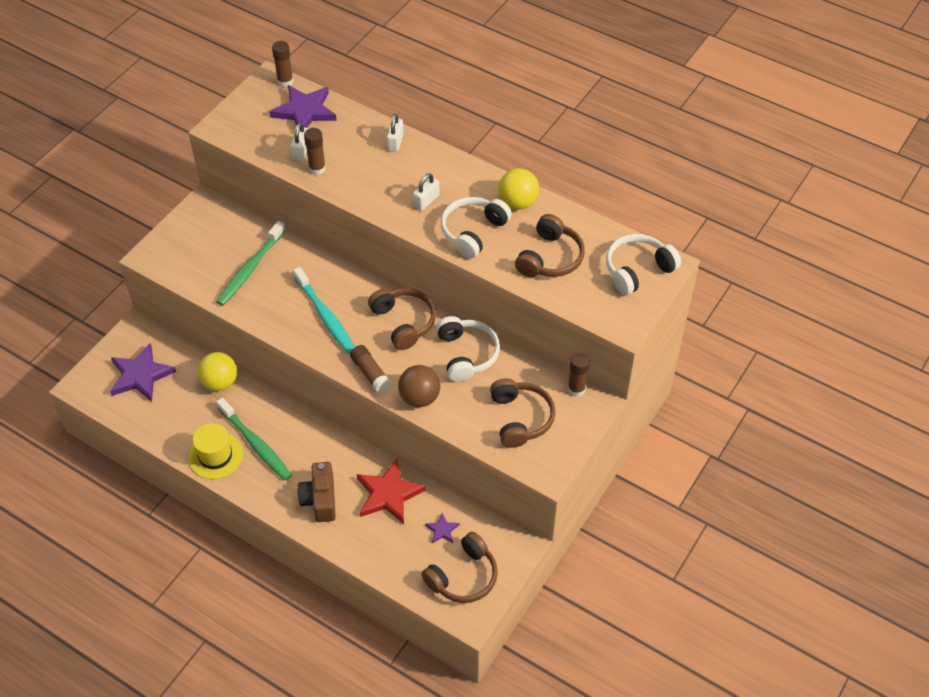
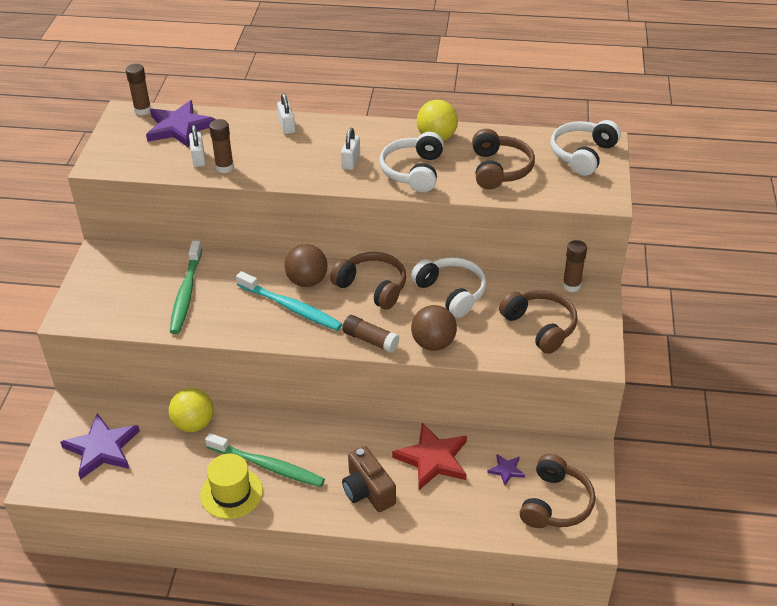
camera: 25 degrees left, 10 degrees down
none -> brown ball [284,244,327,287]

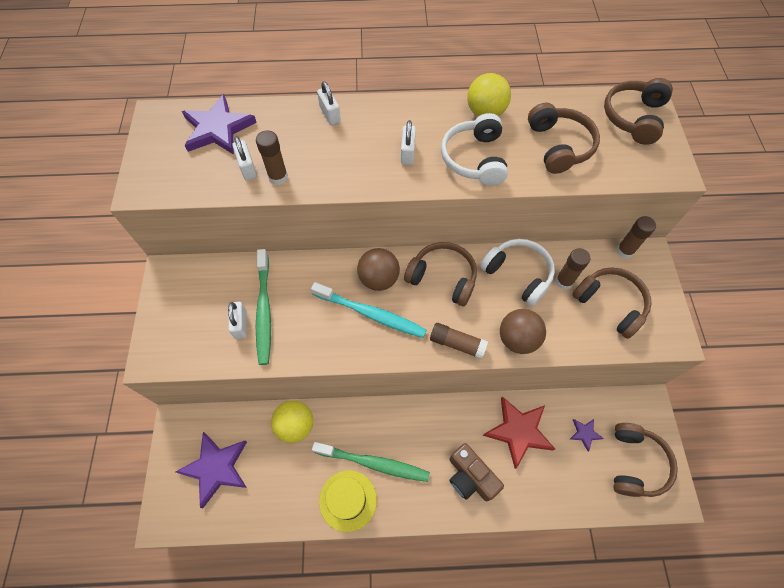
camera: 10 degrees left, 20 degrees up
brown glue stick [126,64,151,115] -> brown glue stick moved to [555,248,591,289]
white headphones [551,120,621,176] -> brown headphones [604,78,673,145]
none -> white padlock [228,302,247,339]

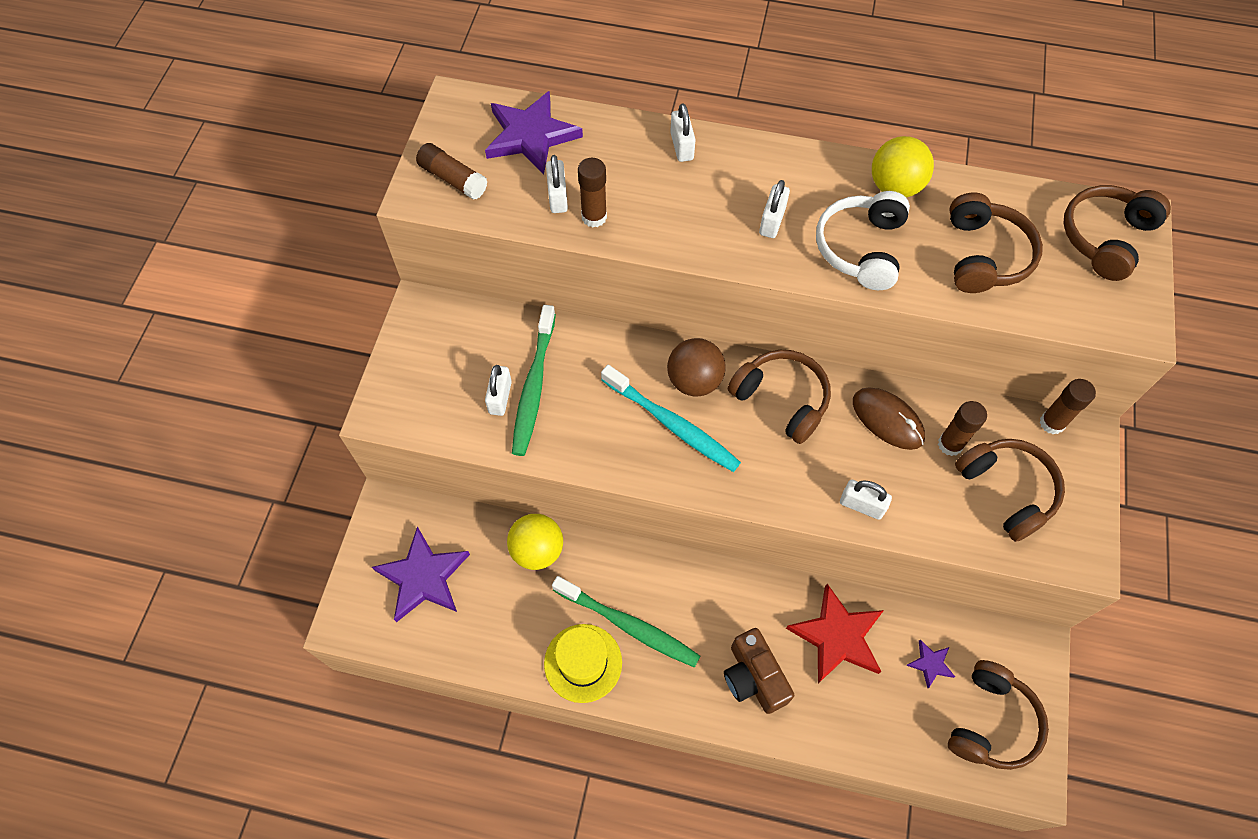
camera: 15 degrees right, 0 degrees up
brown glue stick [430,323,488,359] -> brown glue stick moved to [416,143,488,200]
white headphones [480,239,555,306] -> brown mouse [853,387,925,450]
brown ball [500,309,546,354] -> white padlock [840,480,892,520]

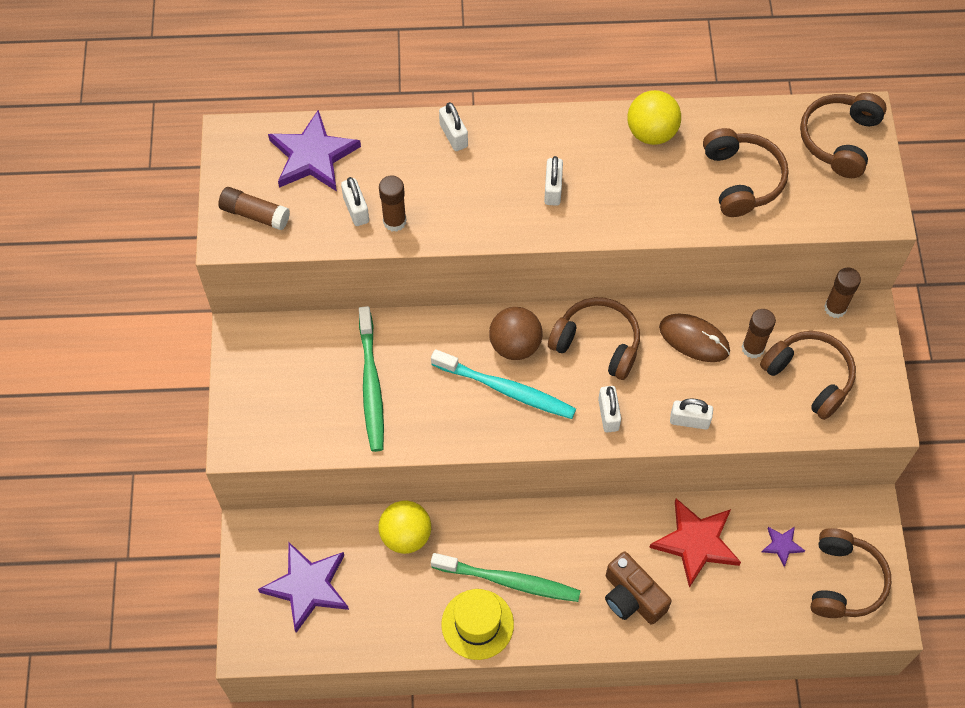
camera: 15 degrees left, 0 degrees up
white padlock [485,365,512,416] -> white padlock moved to [598,386,621,432]
white headphones [816,191,910,290] -> none

